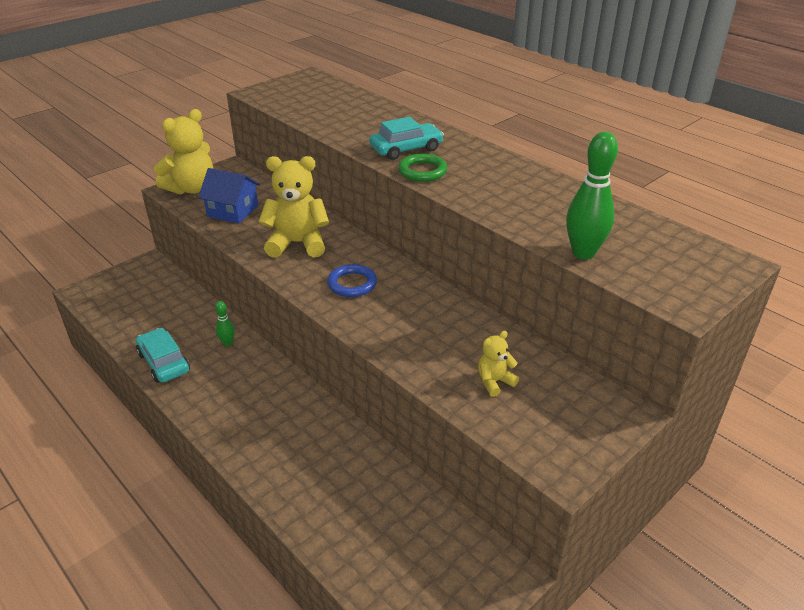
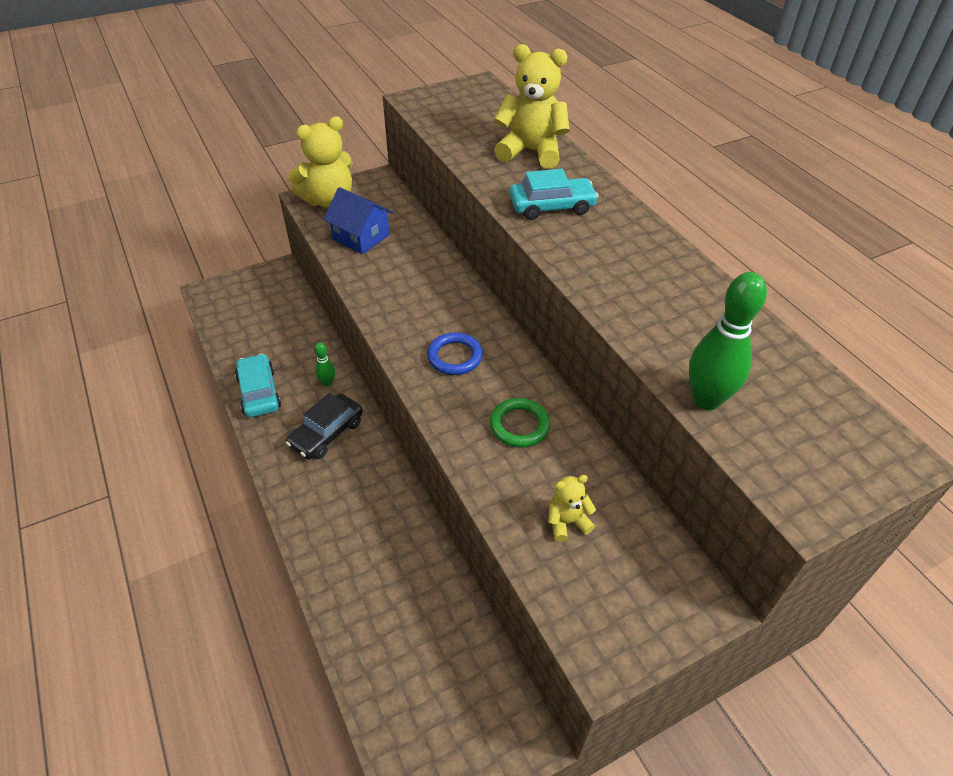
camera: 15 degrees right, 10 degrees up
yellow teddy bear [258,156,329,258] -> yellow teddy bear moved to [494,44,570,168]
green ring [398,153,447,182] -> green ring moved to [490,398,550,448]
none -> black car [286,393,363,460]

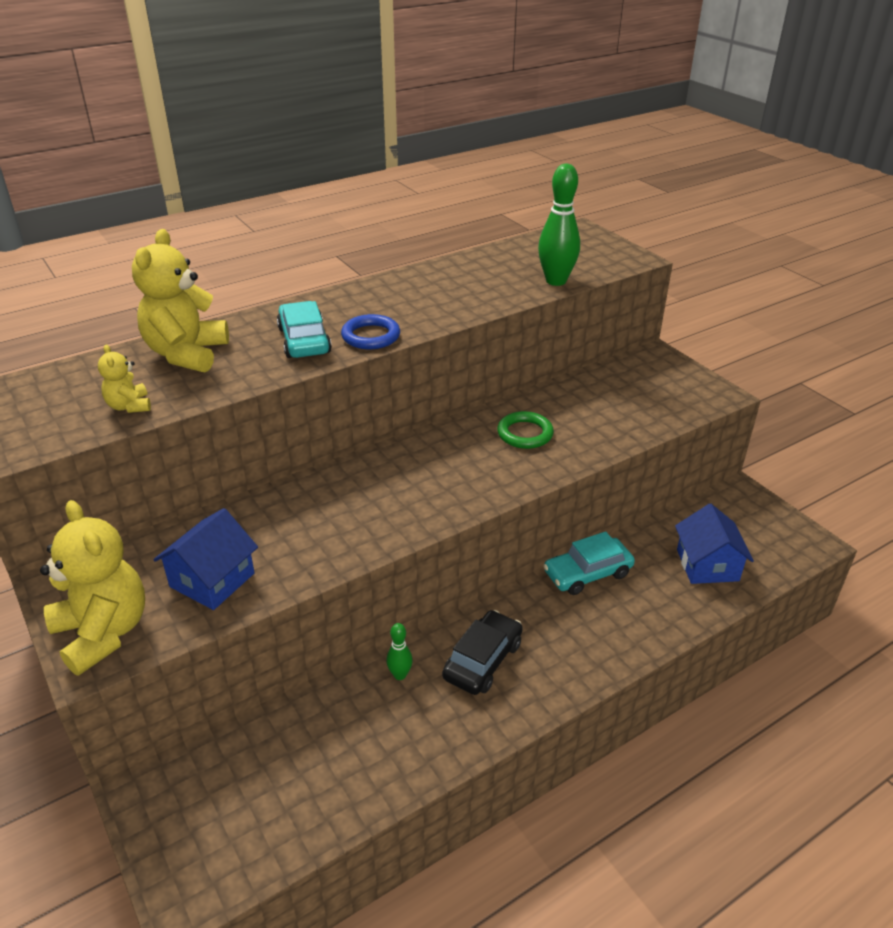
camera: 95 degrees left, 10 degrees down
turquoise car [235,354,281,418] -> turquoise car moved to [543,531,635,595]
black car [286,393,363,460] -> black car turned 90 degrees counterclockwise [442,610,523,695]
blue ring [427,332,483,375] -> blue ring moved to [341,314,400,349]
yellow teddy bear [548,475,596,542] -> yellow teddy bear moved to [98,344,151,413]
none -> blue house [675,504,754,584]

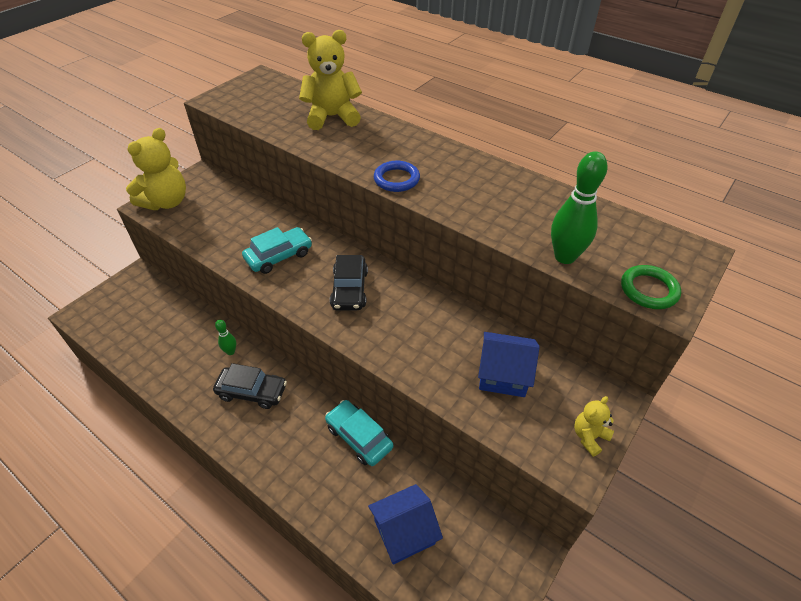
camera: 70 degrees right, 10 degrees up
yellow teddy bear [98,344,151,413] -> yellow teddy bear moved to [574,396,614,457]
blue house [153,508,258,610] -> blue house moved to [478,332,540,397]
turquoise car [277,301,332,358] -> turquoise car moved to [242,227,312,274]
green ring [497,411,554,449] -> green ring moved to [621,265,681,309]
none -> black car [330,255,368,310]

